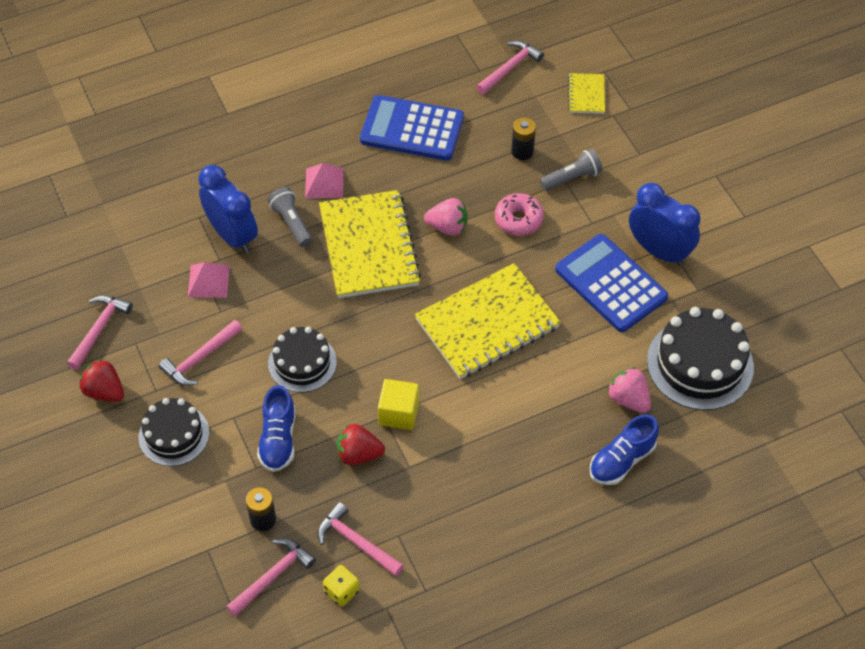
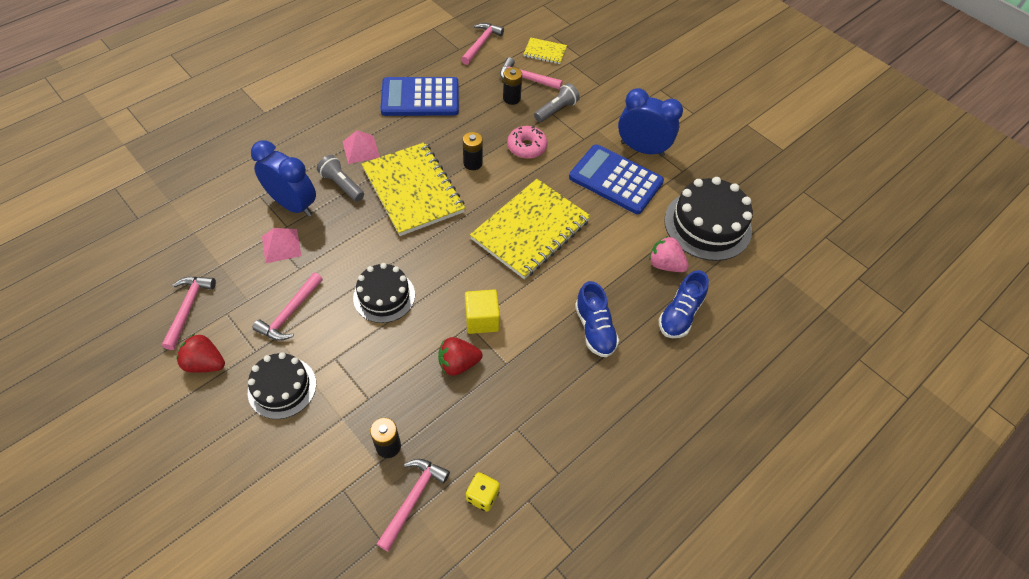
camera: 20 degrees left, 0 degrees up
blue shoe [257,385,296,472] -> blue shoe moved to [575,281,619,357]
pink hammer [317,502,404,576] -> pink hammer moved to [500,57,563,90]
pink strawberry [424,198,467,236] -> black battery [463,132,483,170]
yellow notebook [568,73,605,114] -> yellow notebook turned 60 degrees counterclockwise [523,37,567,64]

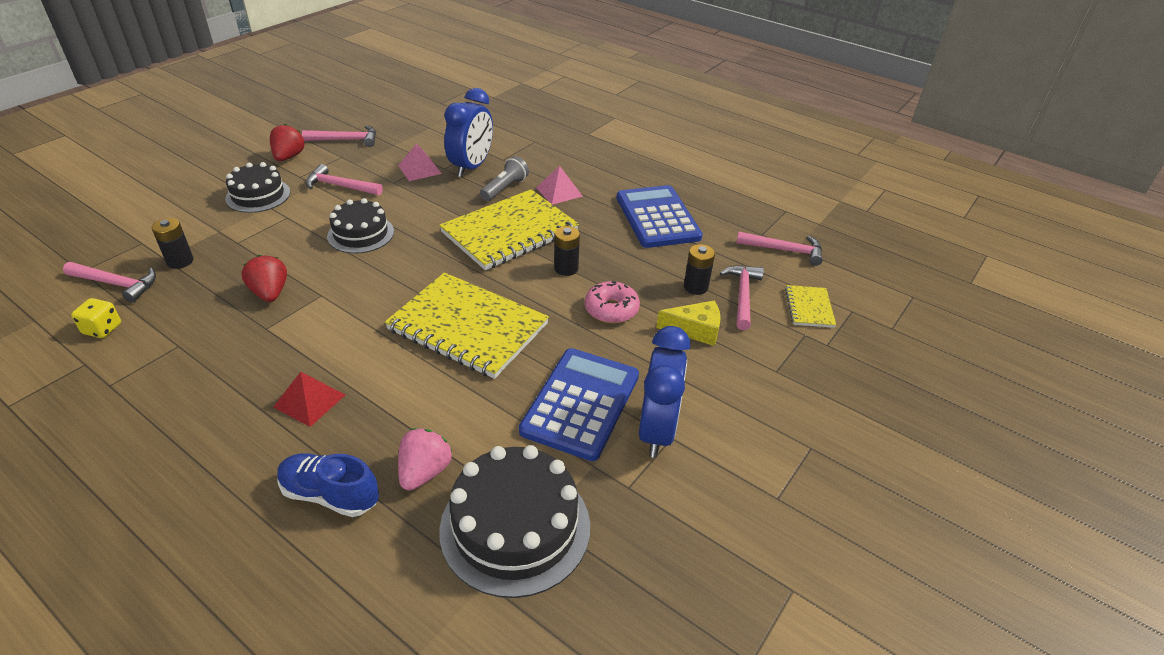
camera: 80 degrees right, 15 degrees down
yellow cube [465,289,500,334] -> none
grey flashlight [534,83,580,122] -> yellow cheese [656,300,721,346]
blue shoe [575,281,619,357] -> red pyramid [273,372,345,427]

